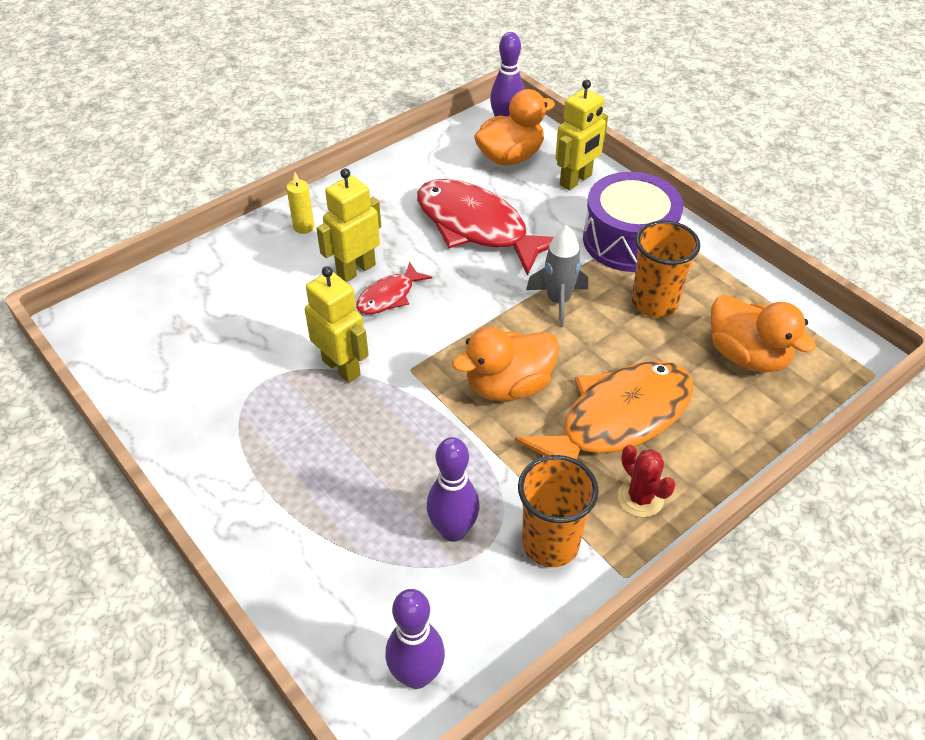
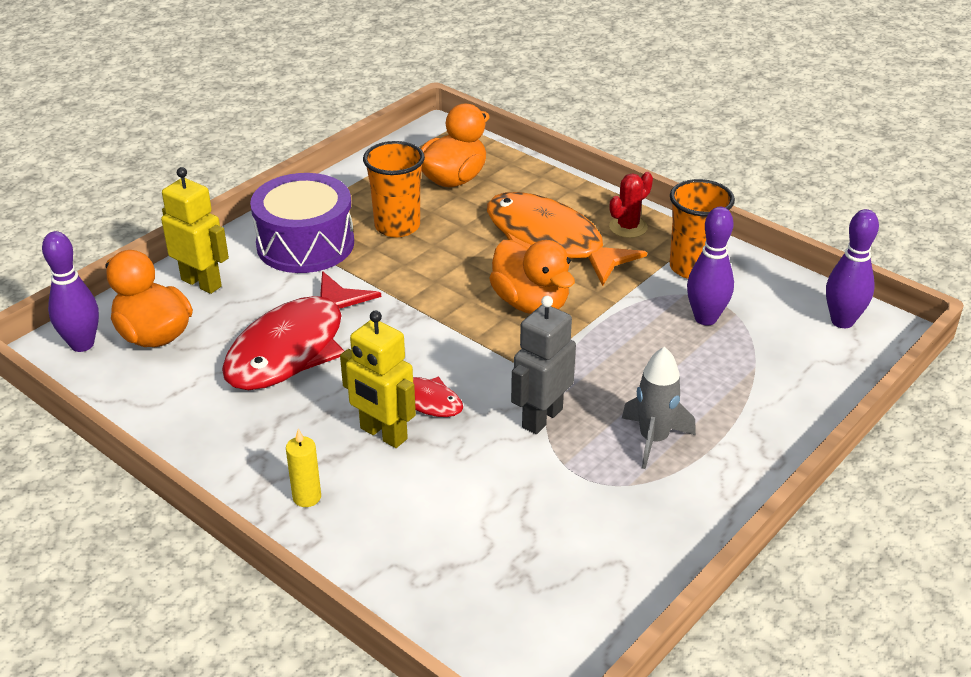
camera: 100 degrees left, 10 degrees down
yellow robot [305,266,369,383] -> grey robot [511,296,576,434]
grey rocket [526,225,588,327] -> grey rocket moved to [622,347,696,469]

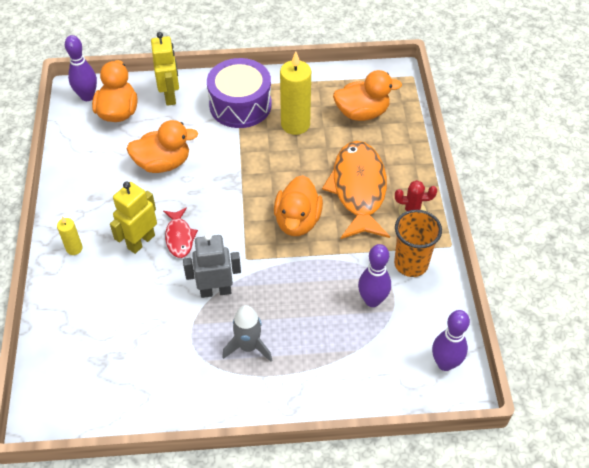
camera: 45 degrees right, 15 degrees up
red fish [222,271,381,390] -> orange duck [126,120,198,173]
yellow robot [340,310,416,448] -> yellow robot turned 45 degrees clockwise [110,182,157,254]
orange cup [363,141,425,237] -> yellow candle [280,51,311,135]

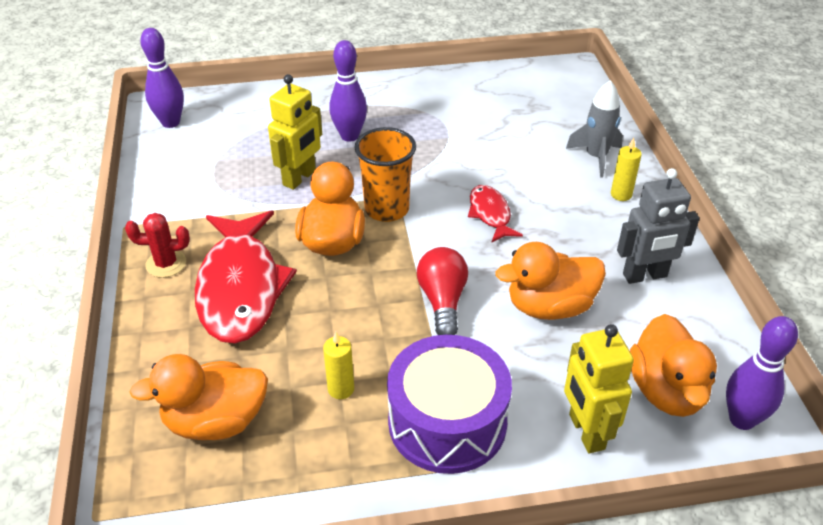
camera: 175 degrees right, 10 degrees down
yellow robot [110,182,157,254] -> yellow robot moved to [268,74,322,190]
grey robot [183,233,241,298] -> grey robot moved to [617,168,700,284]
grey rocket [222,305,272,362] -> grey rocket moved to [566,80,623,178]
yellow candle [280,51,311,135] -> yellow candle [323,332,354,399], size x0.50
orange fish [322,141,390,239] -> red fish [195,210,297,344]
purple bowling pin [358,244,391,307] -> purple bowling pin moved to [329,40,367,142]
orange cup [394,210,442,277] -> orange cup moved to [354,127,416,222]
none -> red light bulb [417,247,468,335]

